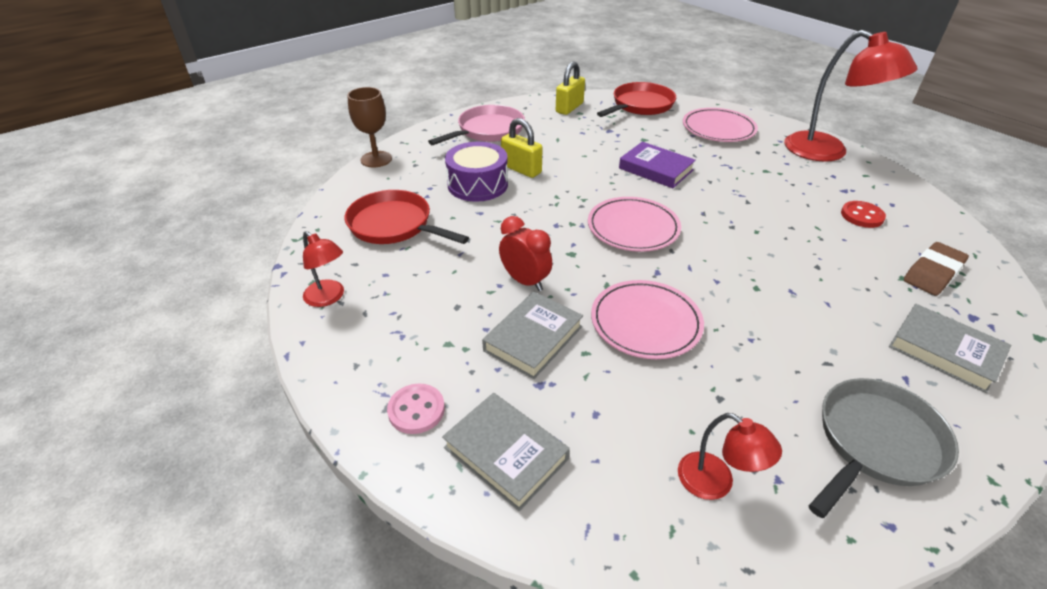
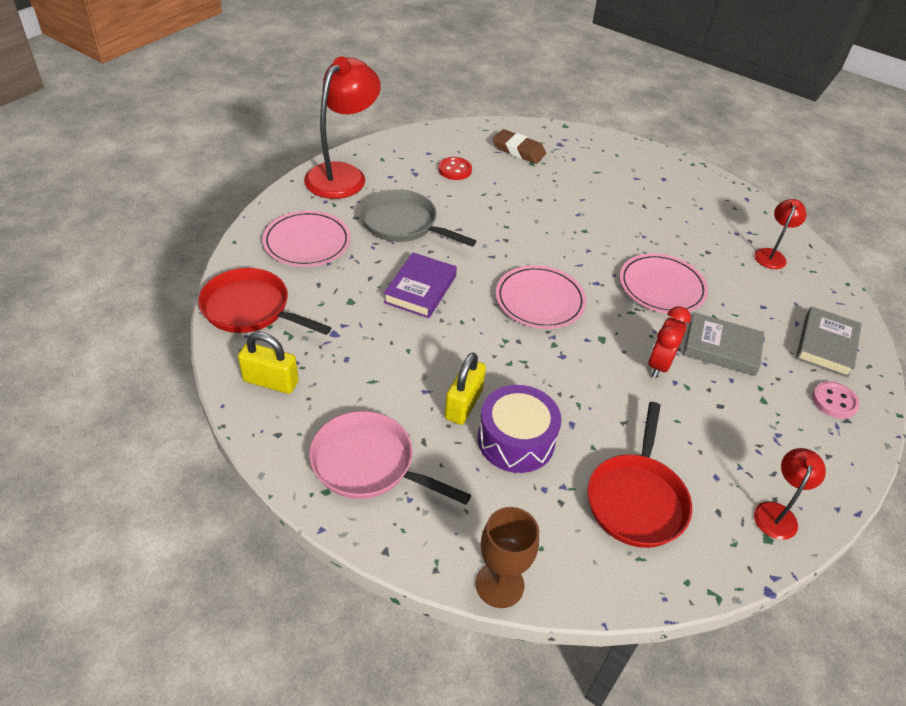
camera: 110 degrees left, 5 degrees up
grey pan [809,378,959,518] -> grey pan moved to [360,189,476,247]
grey book [889,304,1011,393] -> none

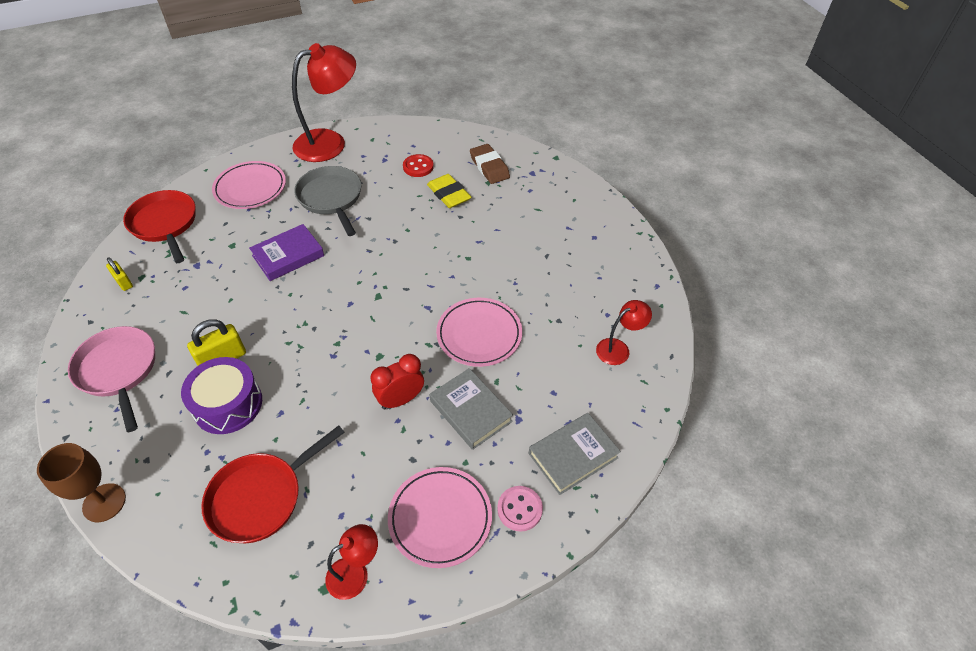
camera: 35 degrees right, 5 degrees up
yellow padlock [238,332,299,394] -> yellow padlock [106,257,133,291], size x0.62
pink plate [496,265,586,329] -> pink plate moved to [388,467,492,568]
none -> yellow eraser [427,174,471,208]

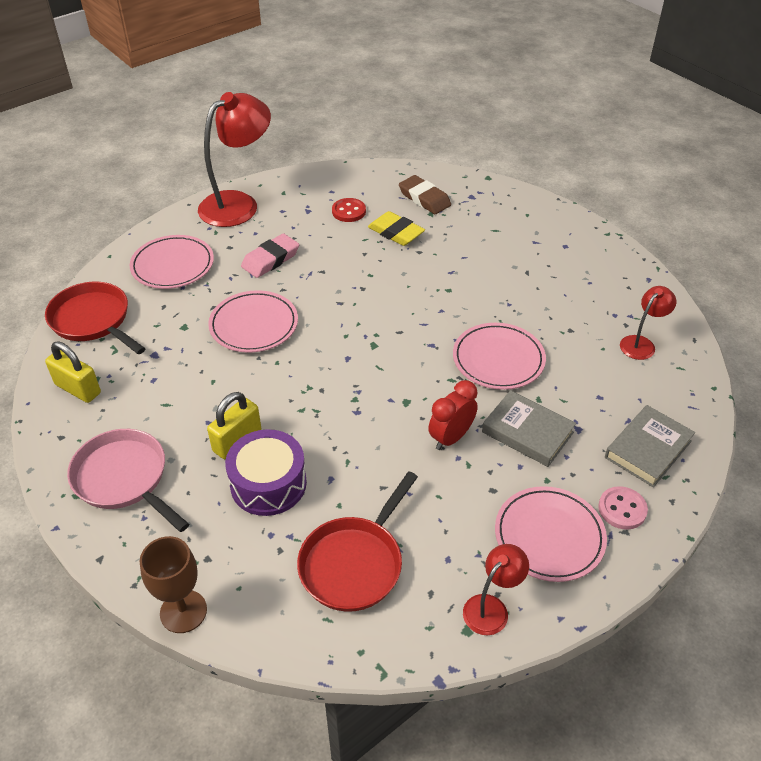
camera: 15 degrees left, 5 degrees down
yellow padlock [106,257,133,291] -> yellow padlock [45,341,101,403], size x1.62
purple book [249,224,324,281] -> pink plate [208,290,298,353]
grey pan [294,166,361,236] -> pink eraser [241,233,299,278]

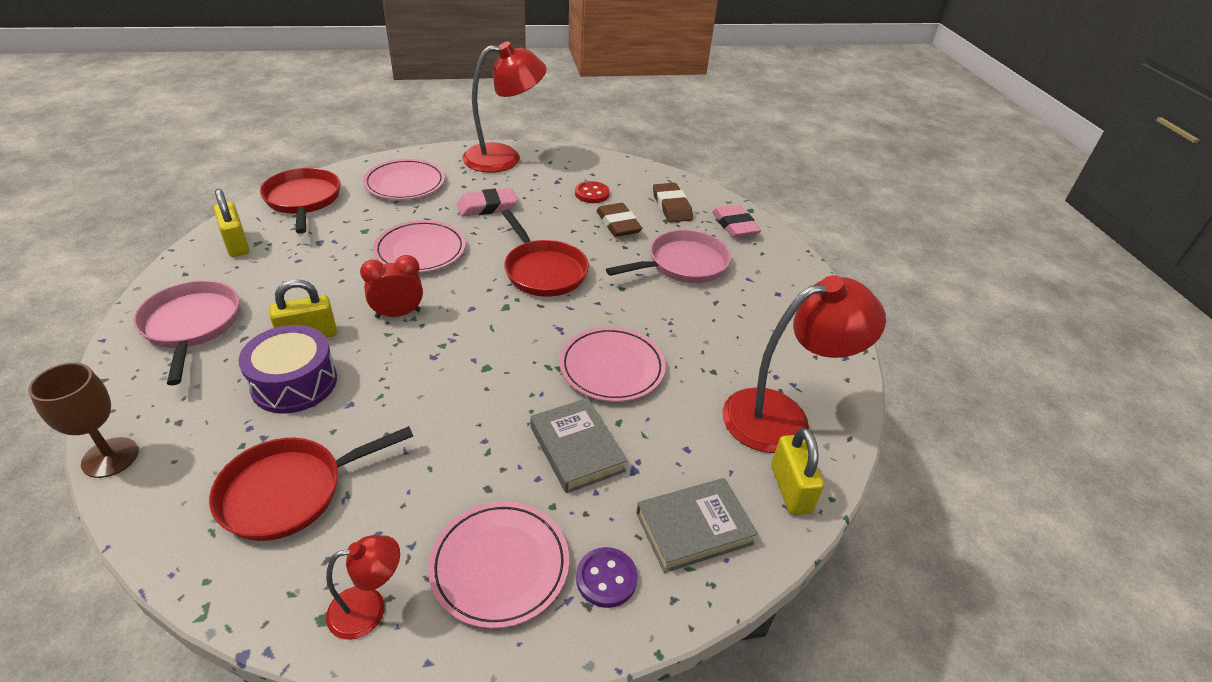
camera: 25 degrees right, 5 degrees down
yellow eraser [368,211,425,246] -> brown eraser [596,203,642,237]
red clock [428,380,478,450] -> red clock moved to [360,255,423,318]
pink button [598,486,648,530] -> purple button [576,547,638,608]
red lamp [620,286,676,360] -> red lamp [722,275,886,453], size x2.01
none -> red pan [502,209,589,297]
none -> pink pan [606,230,731,283]
none -> pink eraser [712,205,761,238]
none -> yellow padlock [771,428,824,515]

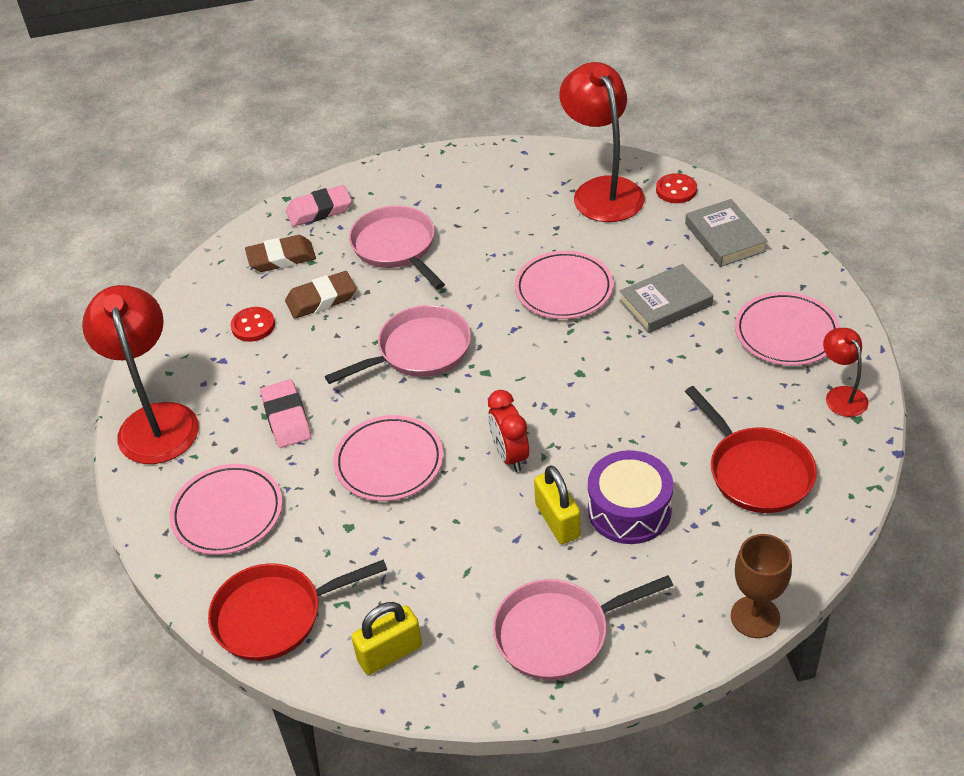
camera: 85 degrees left, 5 degrees up
red pan [502,209,589,297] -> pink pan [325,305,471,384]
purple button [576,547,638,608] -> none
yellow padlock [771,428,824,515] -> red button [656,173,697,203]

